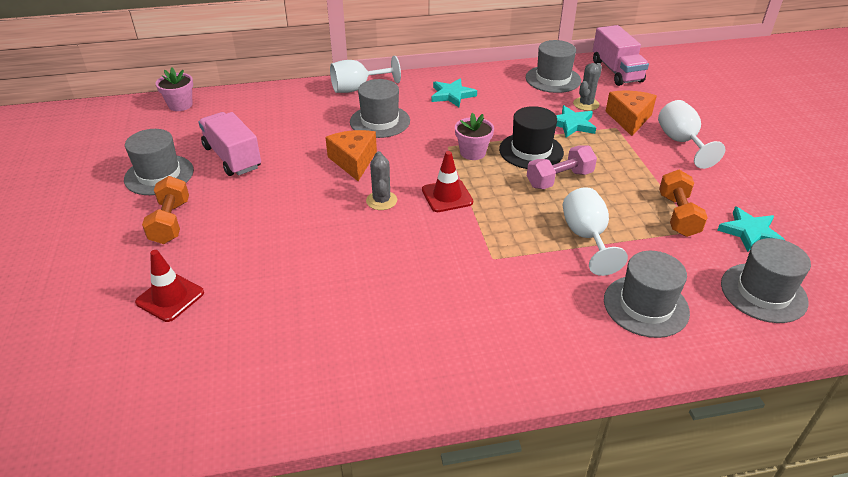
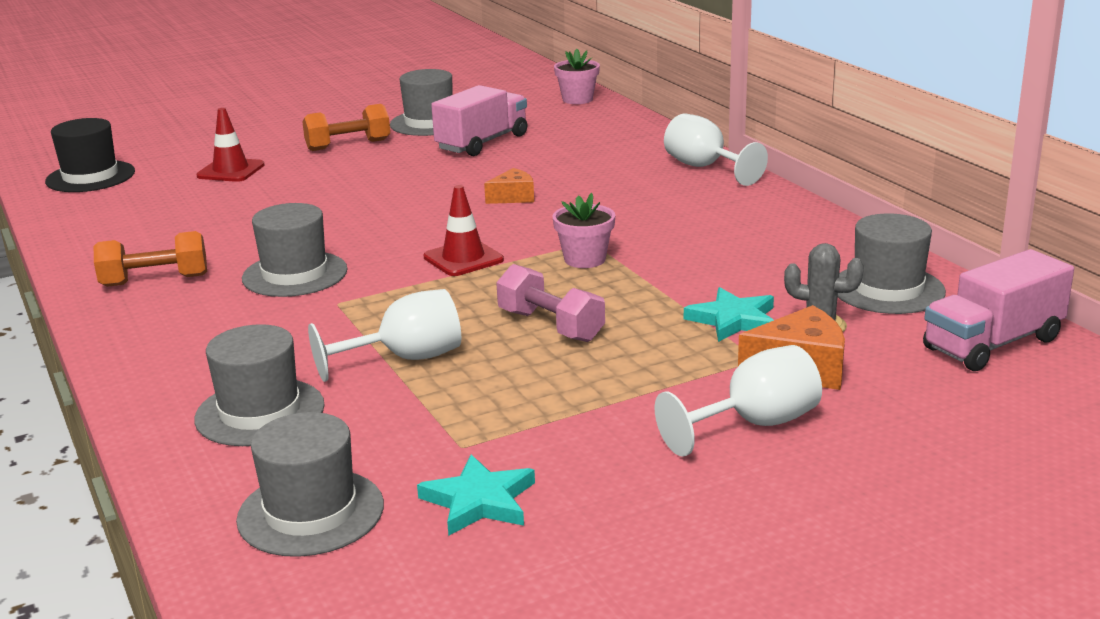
camera: 75 degrees right, 15 degrees down
orange cheese [325,130,377,181] -> orange cheese [484,168,534,204], size x0.64
grey hat [350,79,410,138] -> grey hat moved to [242,203,347,297]
grey cactus [366,151,397,210] -> none
turquoise star [432,78,477,107] -> none
black hat [499,106,564,169] -> black hat moved to [45,118,135,192]
orange dumbbell [659,170,708,237] -> orange dumbbell moved to [94,231,207,287]

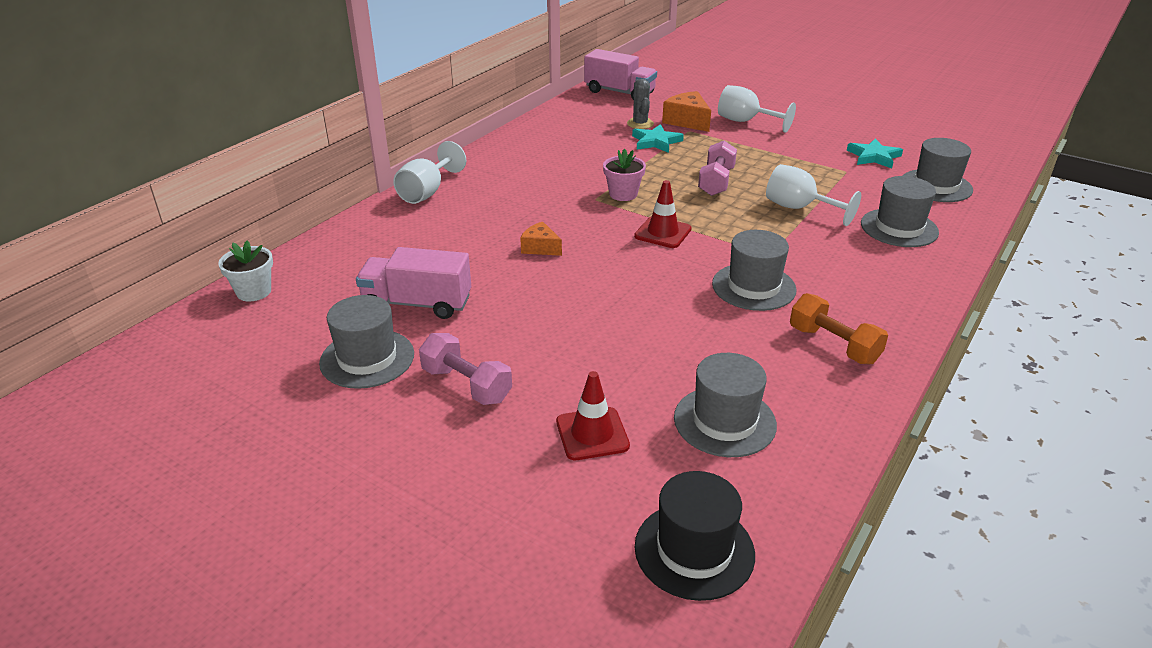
camera: 120 degrees left, 10 degrees up
orange dumbbell [302,104,390,151] -> pink dumbbell [419,333,512,405]
pink flower pot [554,49,600,104] -> white flower pot [218,241,273,301]
grey hat [838,213,946,314] -> grey hat moved to [674,353,777,457]

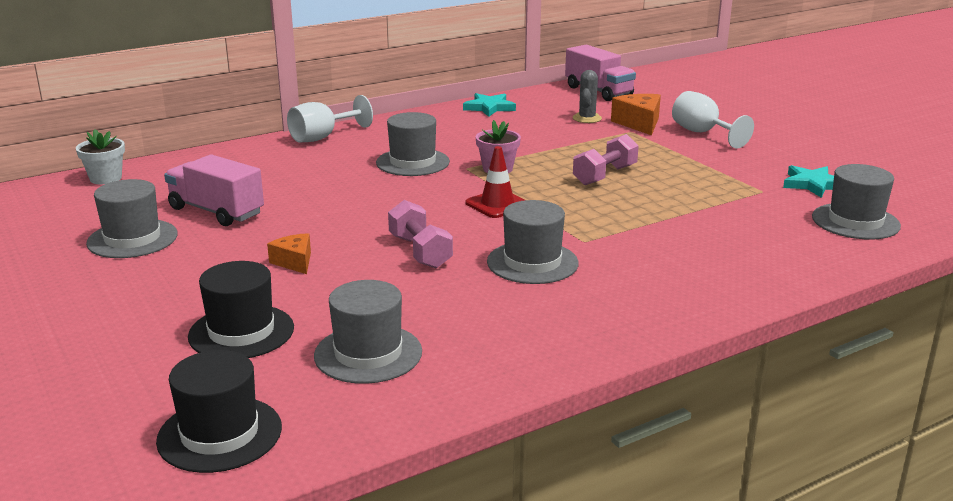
camera: 25 degrees right, 10 degrees down
pink dumbbell [419,333,512,405] -> pink dumbbell moved to [388,200,453,268]
orange cheese [520,222,562,256] -> orange cheese moved to [267,233,311,274]
red traffic cone [556,371,630,460] -> black hat [188,261,294,358]
turquoise star [632,124,684,153] -> turquoise star moved to [463,93,516,117]
white goblet [766,164,861,226] -> none
orange dumbbell [790,293,888,364] -> none
grey hat [861,176,939,247] -> grey hat moved to [376,112,450,176]

